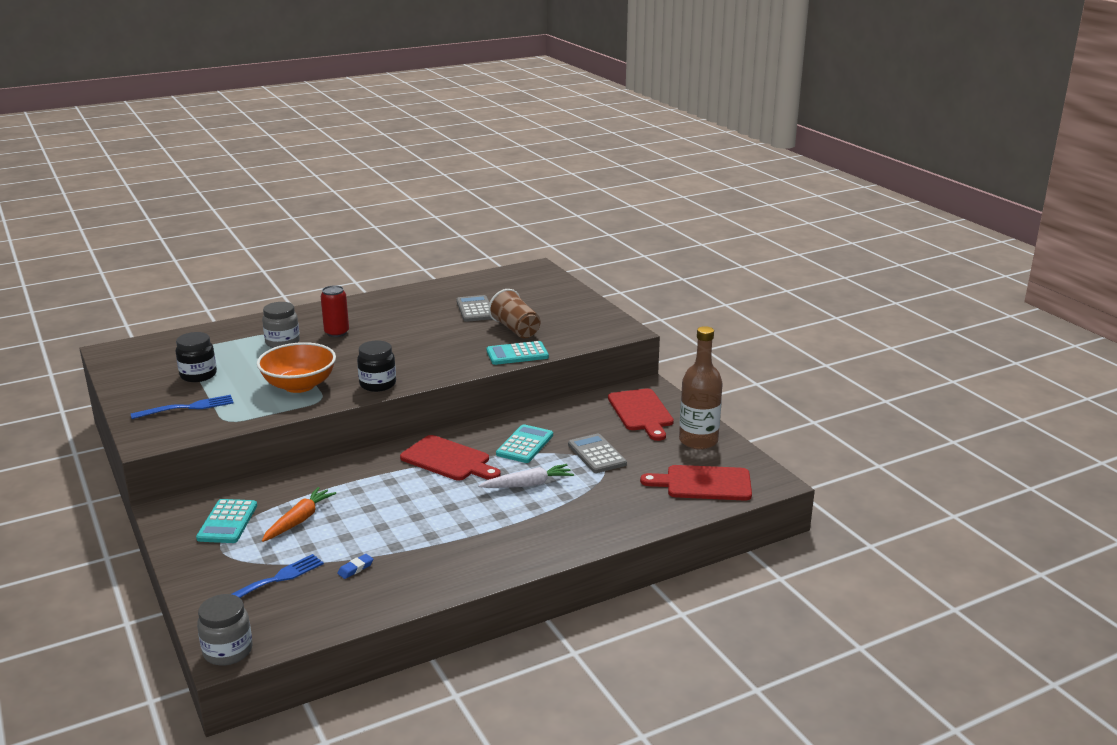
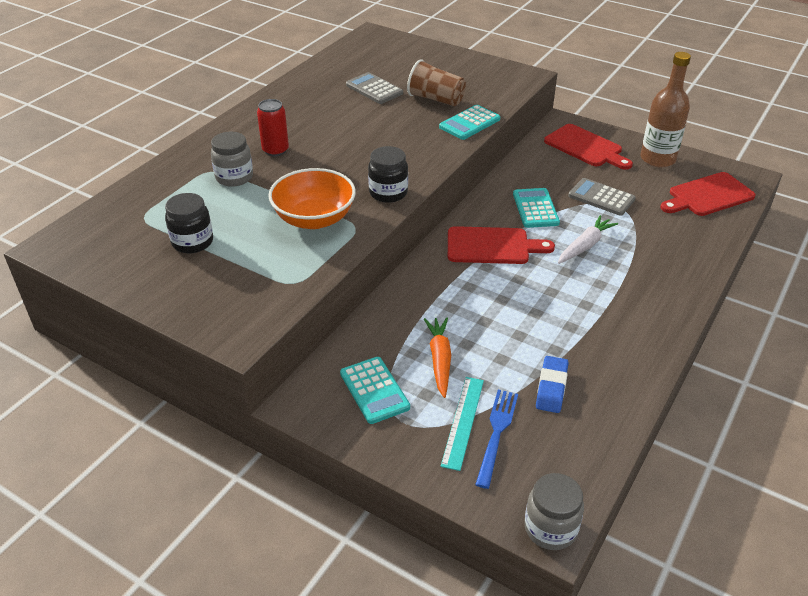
camera: 30 degrees left, 15 degrees up
blue fork [131,395,234,419] -> none
blue eraser [337,554,373,579] -> blue eraser [536,356,569,413], size x1.71
none -> turquoise ruler [441,377,484,471]

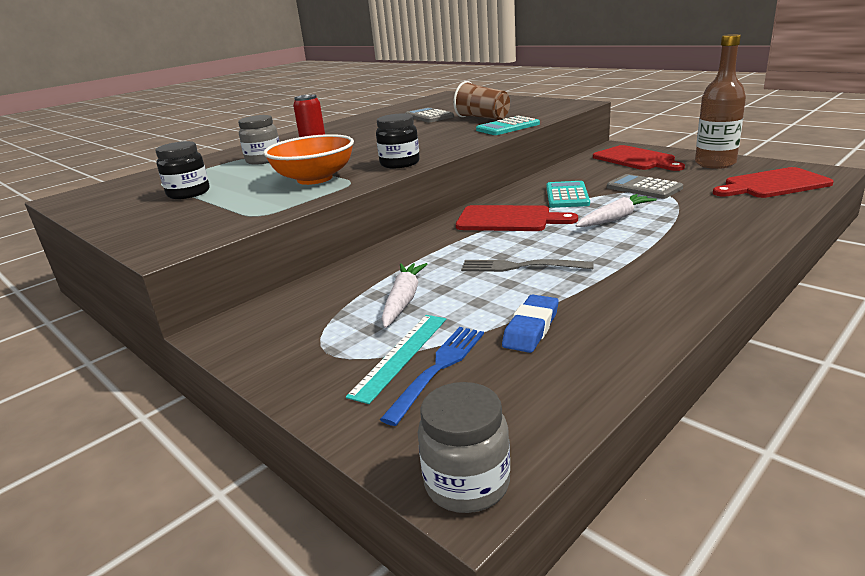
camera: 15 degrees right, 15 degrees down
turquoise calculator [340,357,410,424] -> none
orange carrot [424,318,451,398] -> white carrot [382,263,427,328]
none -> grey fork [461,259,594,272]

